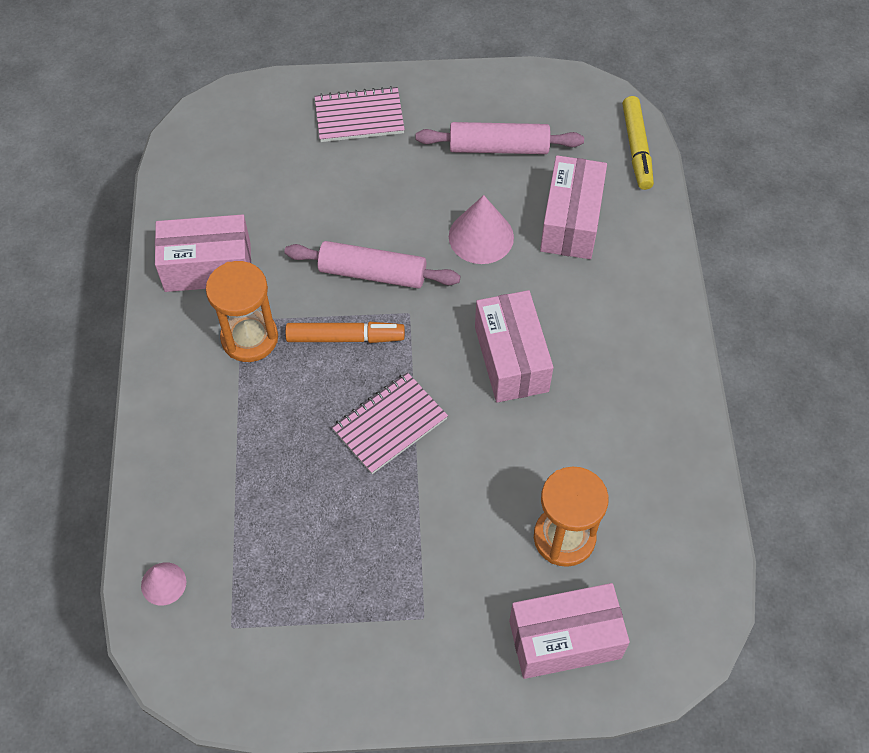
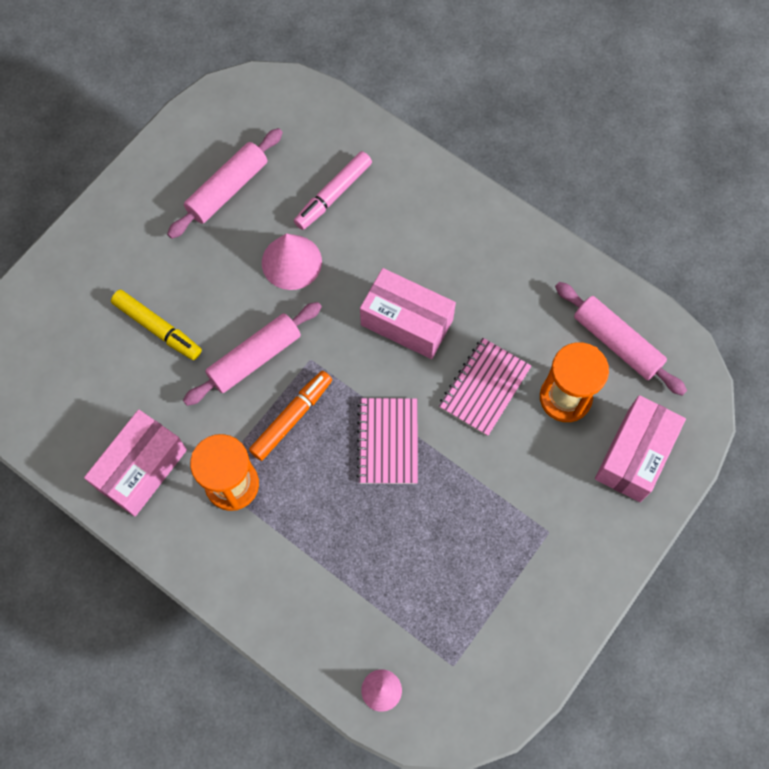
camera: 50 degrees left, 10 degrees up
pink notebook [315,86,405,142] -> pink notebook moved to [439,338,531,436]
pink box [540,155,607,259] -> pink marker [294,151,372,230]
yellow marker [622,96,654,190] -> yellow marker moved to [111,290,202,360]
none -> pink rolling pin [555,282,687,396]

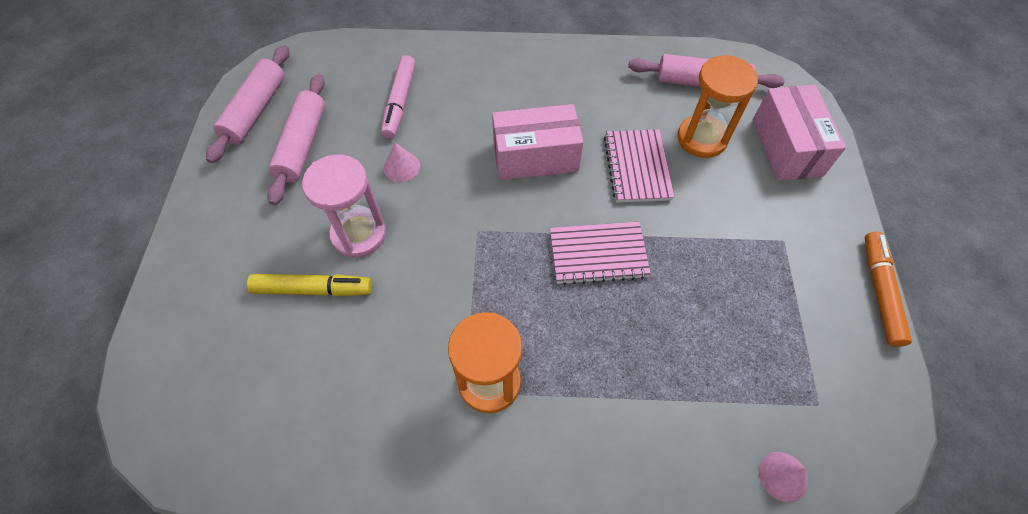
camera: 35 degrees left, 10 degrees down
pink box [84,409,187,517] -> none
pink rolling pin [183,302,322,406] -> pink rolling pin moved to [206,45,289,163]
orange marker [249,371,332,461] -> orange marker moved to [865,232,912,347]
pink cone [262,234,322,290] -> pink cone [384,143,420,182], size x0.59
pink notebook [356,398,418,484] -> pink notebook turned 60 degrees counterclockwise [550,222,651,285]
none -> pink hourglass [302,154,386,258]

